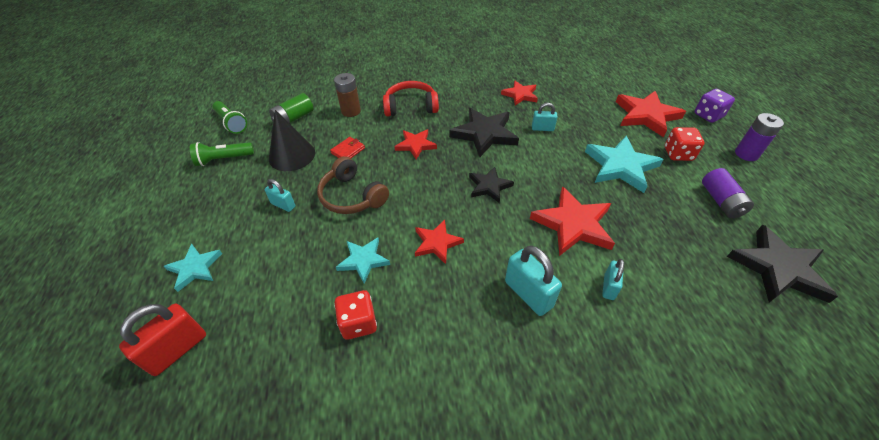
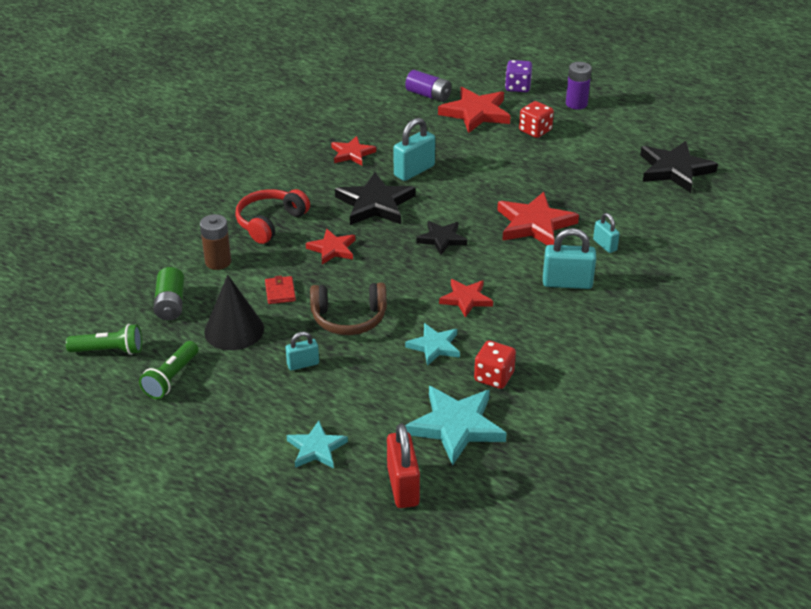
camera: 50 degrees left, 10 degrees down
turquoise padlock [532,103,558,131] -> turquoise padlock [394,118,435,181], size x1.71
turquoise star [585,136,664,193] -> turquoise star moved to [405,386,507,466]
purple battery [702,168,754,218] -> purple battery moved to [405,70,452,102]

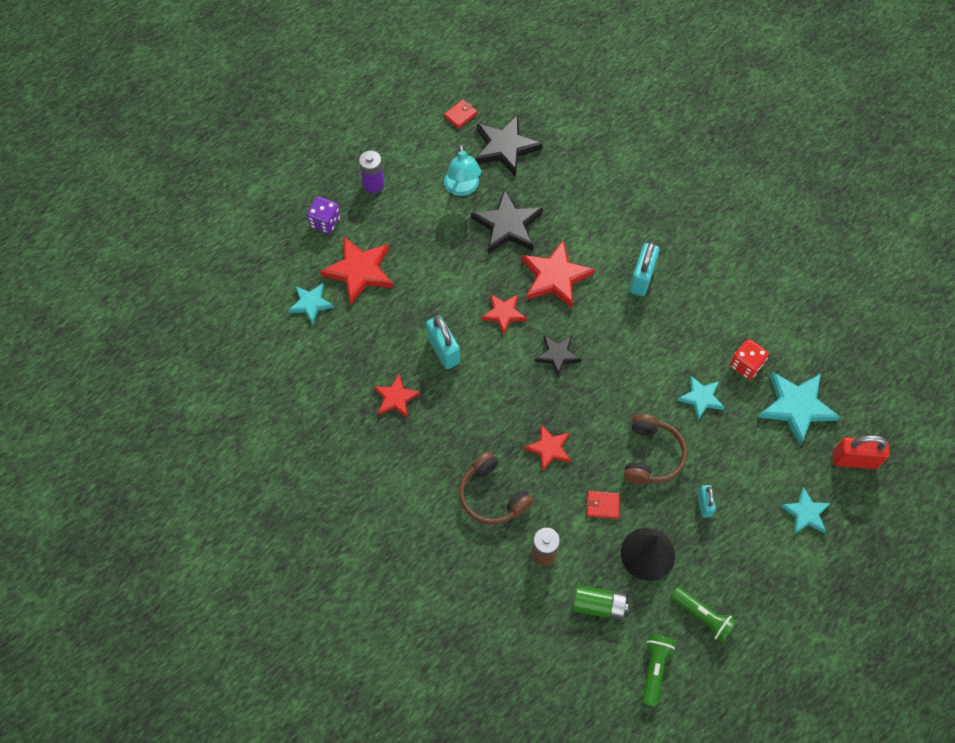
camera: 75 degrees left, 25 degrees up
red headphones [235,189,310,244] -> brown headphones [459,451,534,525]
black star [335,172,415,225] -> black star moved to [471,189,543,253]
purple battery [405,70,452,102] -> turquoise star [288,283,334,325]
red star [439,279,493,318] -> red star moved to [481,294,527,335]
red dice [519,101,554,138] -> none
turquoise padlock [593,213,620,253] -> none
none -> red wallet [444,99,477,128]
none -> turquoise lamp [444,144,481,196]

